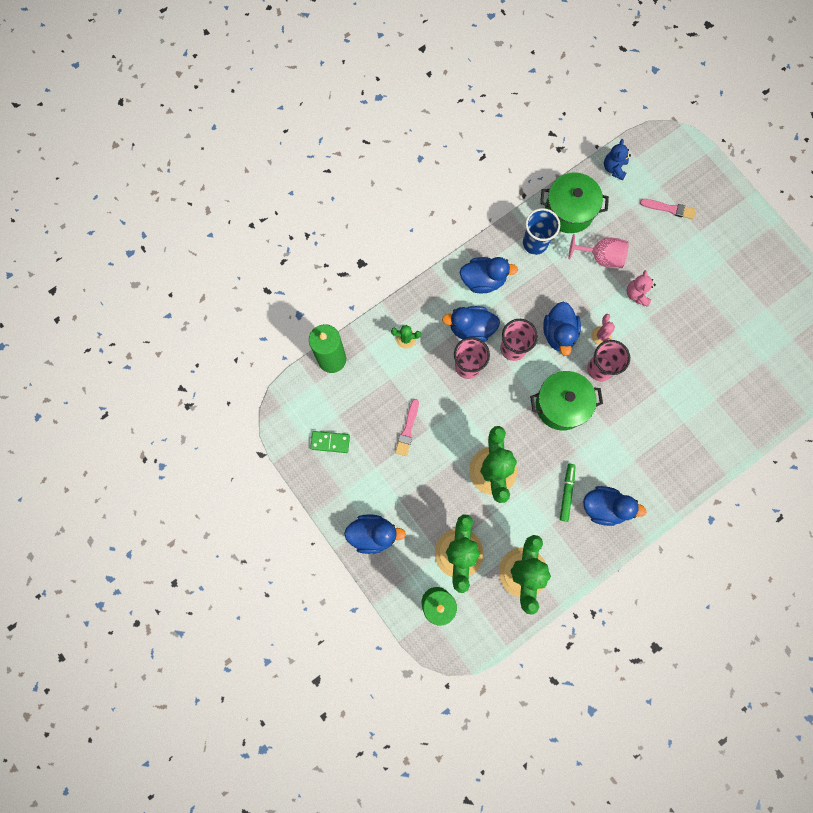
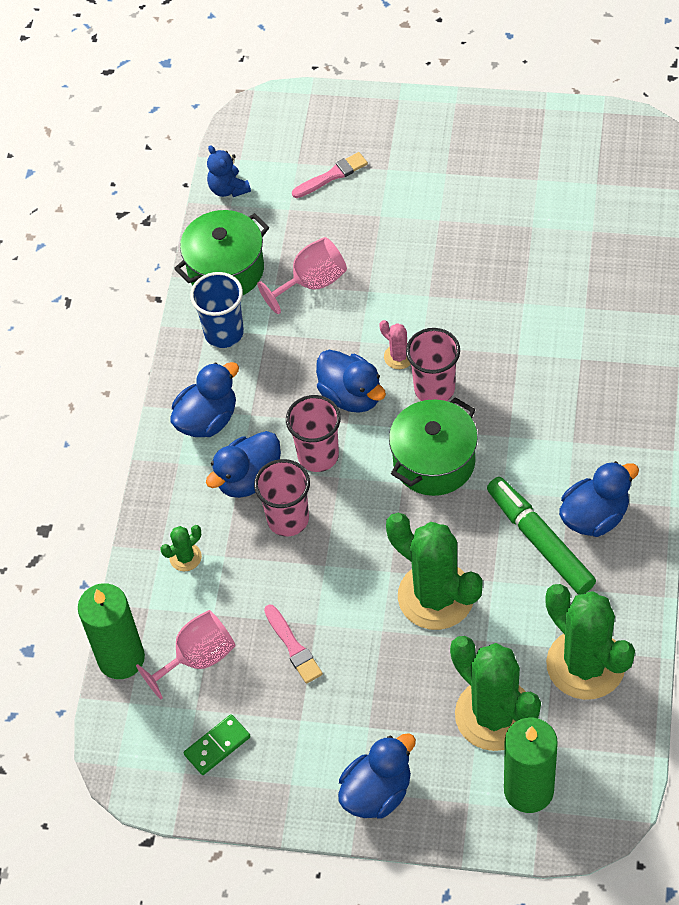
camera: 40 degrees left, 20 degrees down
green marker [560,464,575,522] -> green marker [487,477,596,595], size x1.67
pink teddy bear [627,270,656,307] -> none
none -> pink goblet [136,610,236,699]

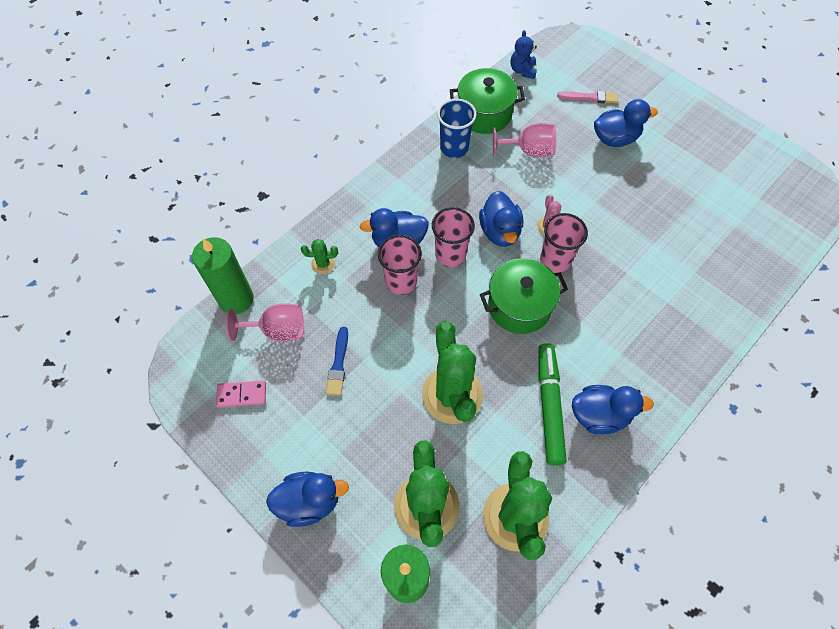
camera: 30 degrees right, 5 degrees up
blue duck [170,362,239,437] -> blue duck moved to [594,99,658,147]
green domino [184,714,251,775] -> pink domino [216,380,266,408]
pink brush [264,605,323,684] -> blue brush [326,327,348,396]

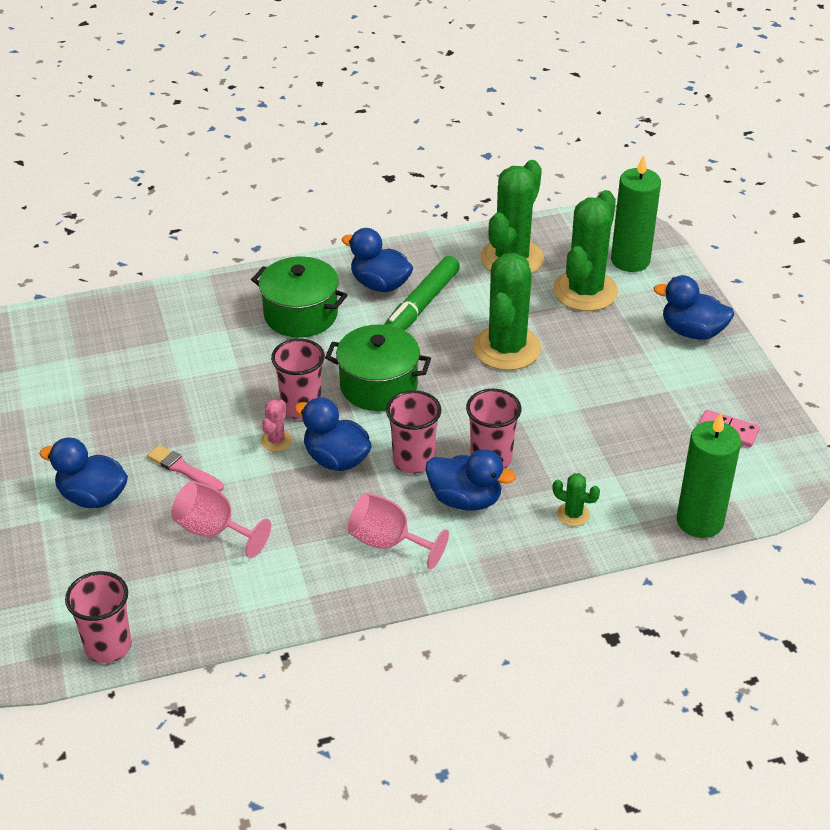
camera: 150 degrees left, 20 degrees down
pink goblet [226,303,304,342] -> pink goblet moved to [348,493,449,569]
blue brush [326,327,348,396] -> none
blue cup [437,99,477,158] -> none
green pot [450,68,525,134] -> green pot moved to [251,257,348,337]
blue duck [479,191,523,247] -> blue duck turned 75 degrees counterclockwise [294,397,372,471]
blue teddy bear [511,30,537,79] -> pink cup [65,571,131,663]
pink brush [557,91,618,103] -> pink brush moved to [147,445,224,492]

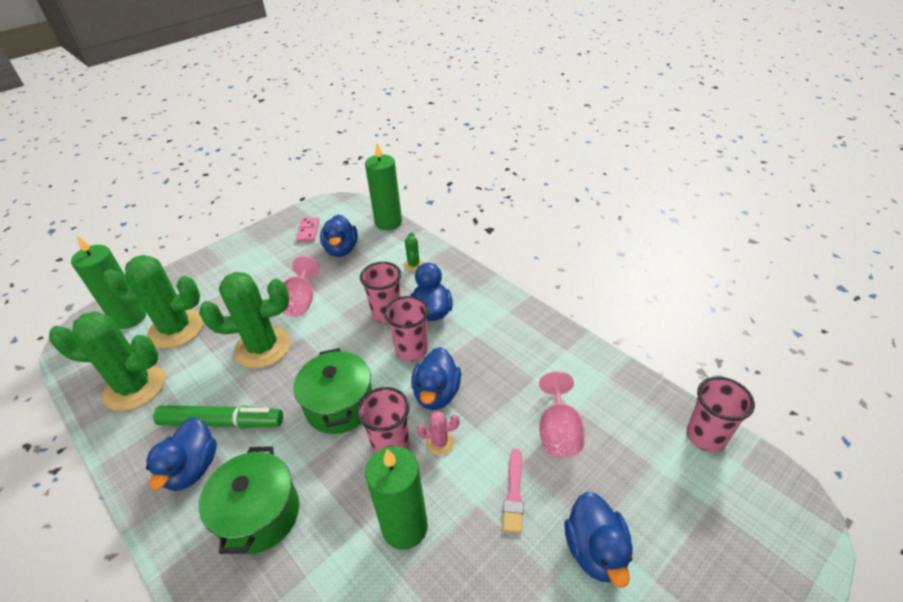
camera: 115 degrees left, 0 degrees up
pink goblet [348,493,449,569] -> pink goblet moved to [282,256,320,317]
blue duck [654,275,734,340] -> blue duck moved to [320,215,358,257]
none -> green candle [365,446,428,550]

